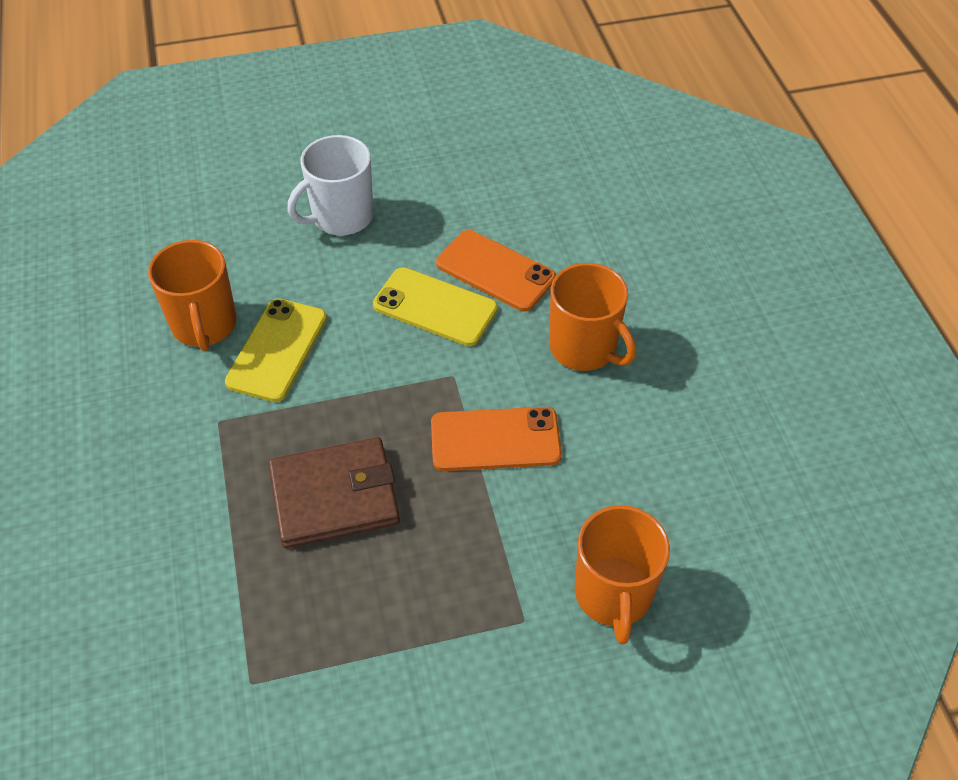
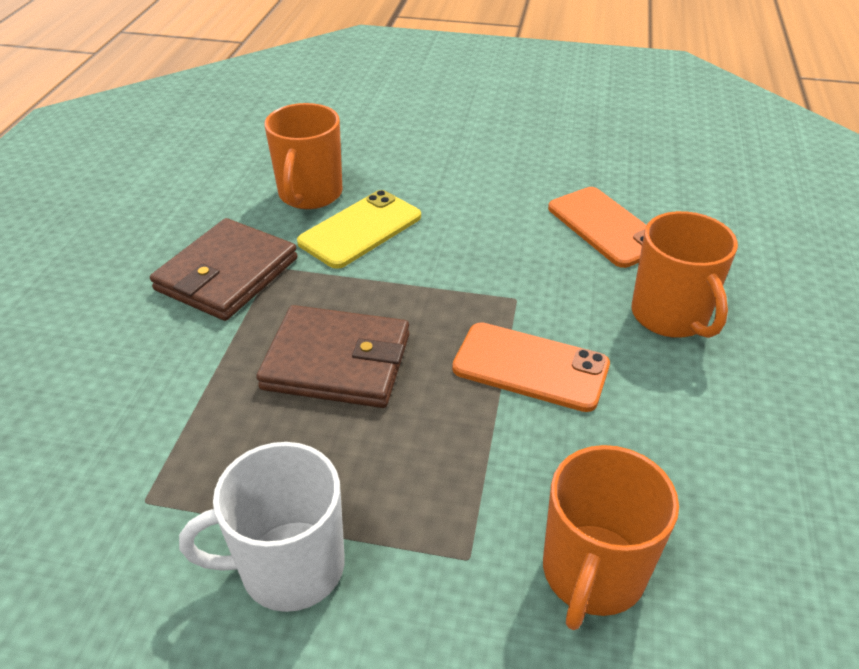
camera: 25 degrees right, 10 degrees down
white mug [287,135,374,235] -> white mug moved to [179,442,345,612]
yellow phone [373,267,498,346] -> none
none -> brown wallet [150,218,298,321]

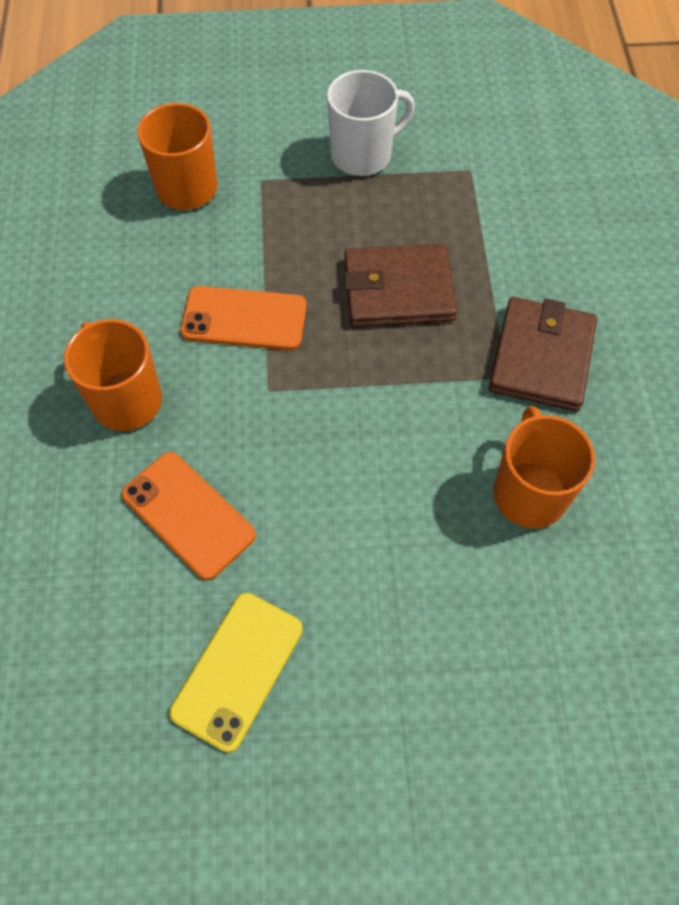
camera: 165 degrees right, 20 degrees up
yellow phone [297,190,421,269] -> yellow phone moved to [169,593,303,753]

